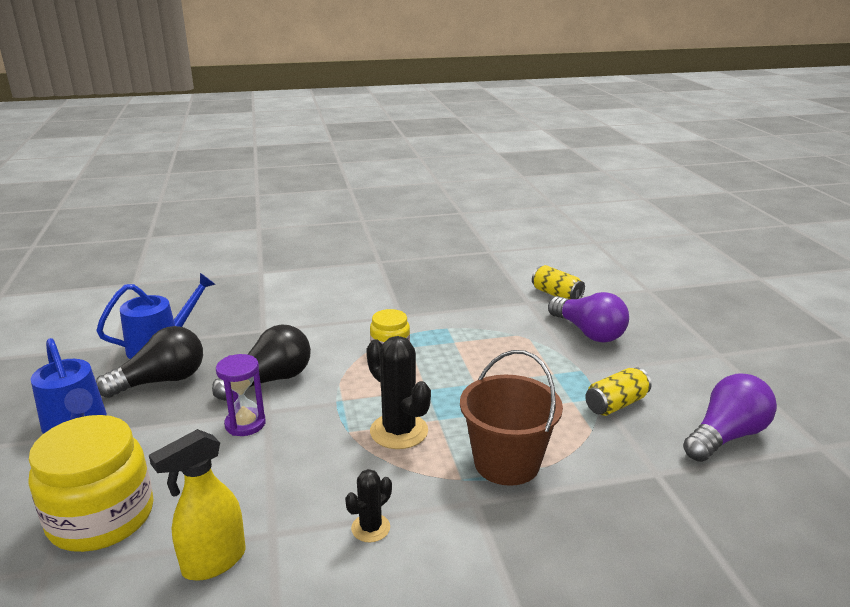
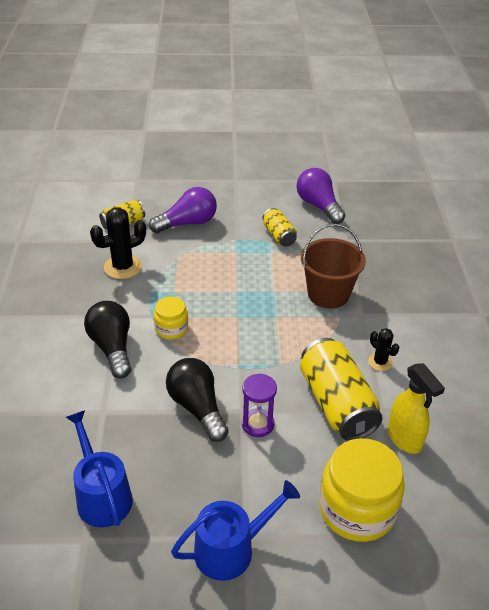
camera: 80 degrees left, 15 degrees up
black light bulb [96,326,203,398] -> black light bulb moved to [84,301,131,379]
black cactus [366,336,431,449] -> black cactus moved to [90,207,146,279]
none -> yellow can [300,338,383,441]

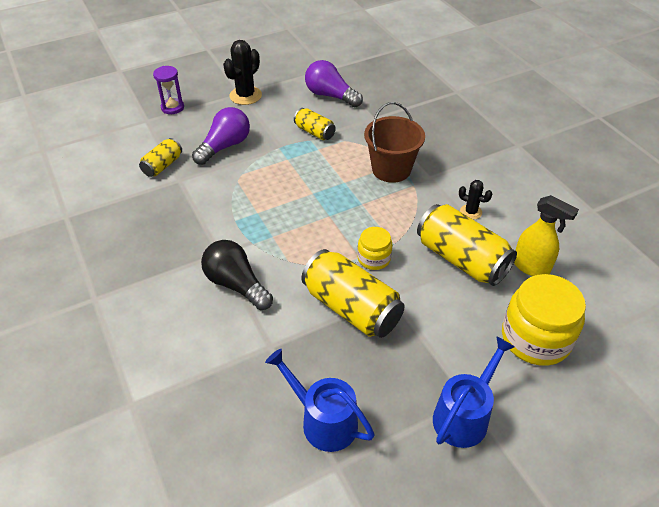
camera: 25 degrees left, 5 degrees up
black cactus [90,207,146,279] -> black cactus moved to [223,40,262,105]
yellow jar [154,297,188,339] -> yellow jar moved to [357,227,393,270]
black light bulb [166,358,229,442] -> yellow can [301,249,405,338]
purple hourglass [242,373,277,437] -> purple hourglass moved to [153,66,184,114]

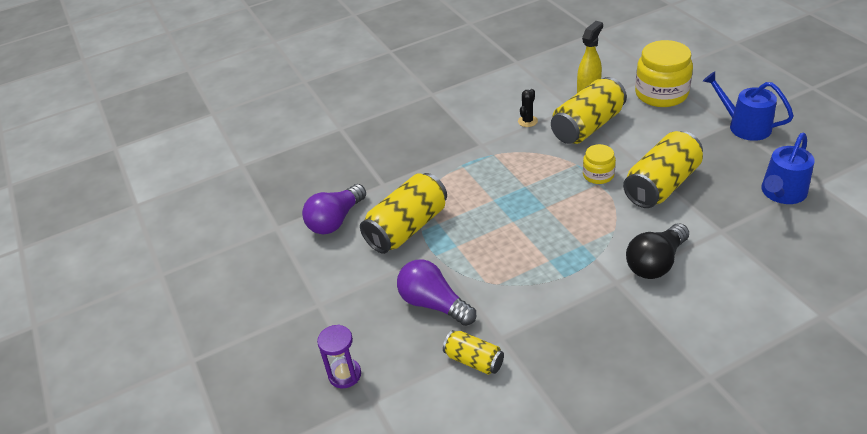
camera: 85 degrees left, 5 degrees down
black cactus [223,40,262,105] -> none
yellow can [294,108,336,140] -> yellow can [360,173,447,254], size x1.85
brown bucket [364,102,425,183] -> none

